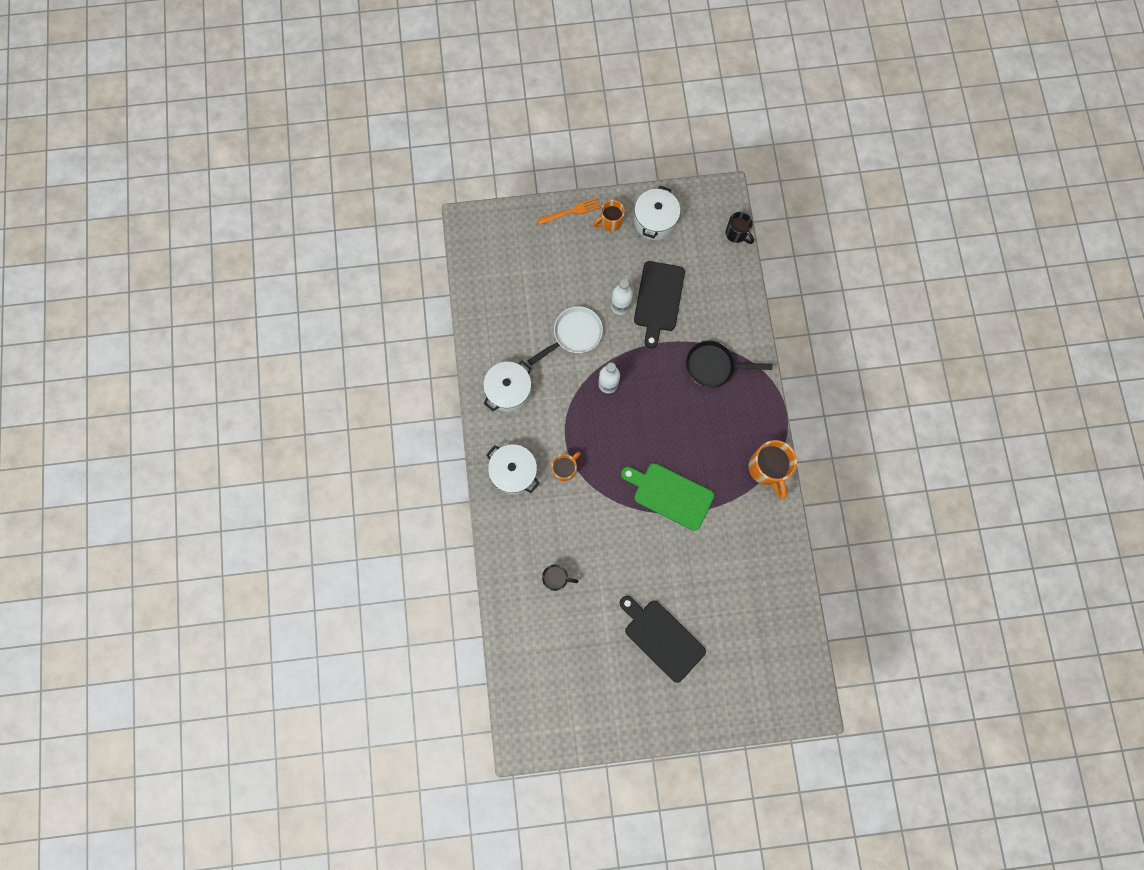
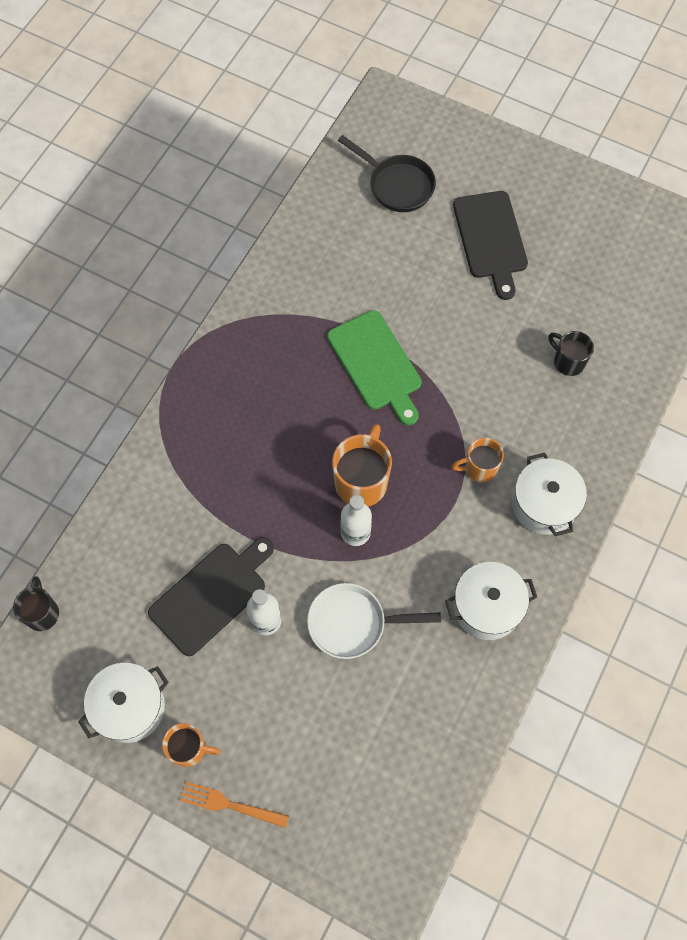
camera: 145 degrees left, 10 degrees down
black pan [686,340,773,388] -> black pan moved to [338,135,436,212]
orange mug [749,440,797,499] -> orange mug moved to [332,424,392,507]

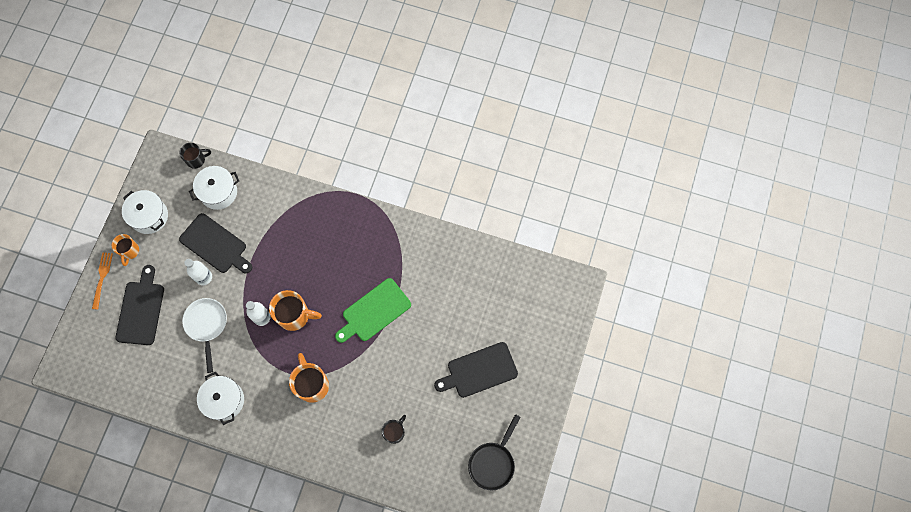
camera: 80 degrees right, 5 degrees up
black pan [338,135,436,212] -> black pan moved to [468,414,521,490]
orange mug [452,438,504,482] -> orange mug [289,353,329,403], size x1.61
white pot [512,453,587,536] -> white pot moved to [189,166,239,210]
none -> black cutting board [115,265,164,345]

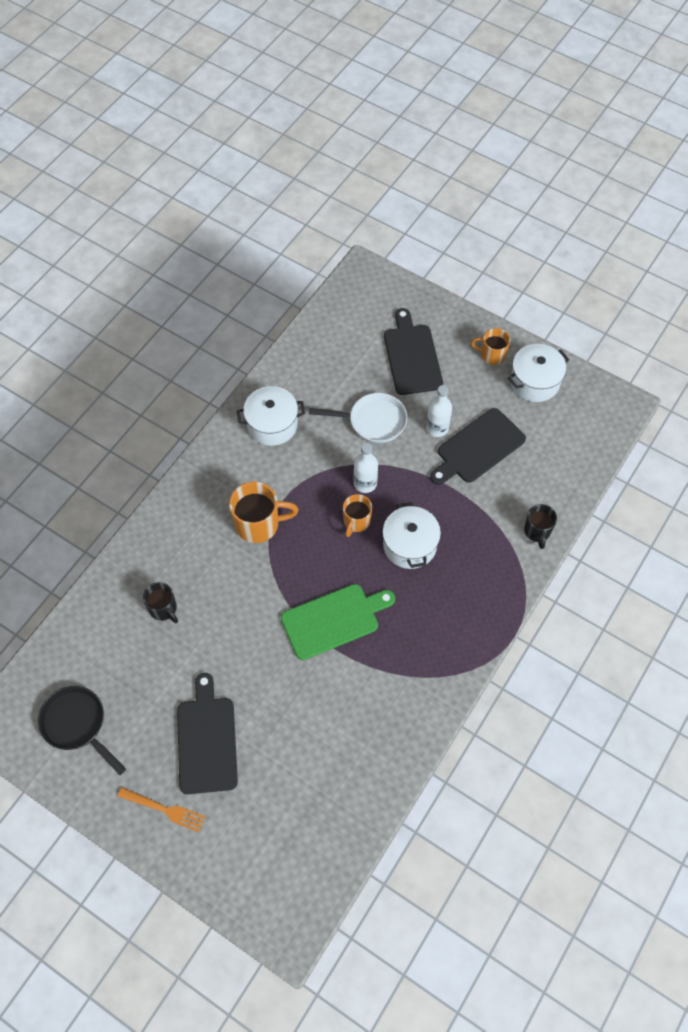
camera: 105 degrees right, 10 degrees down
orange fork [92,252,113,310] -> orange fork moved to [117,787,205,832]
black cutting board [115,265,164,345] -> black cutting board turned 120 degrees counterclockwise [384,308,443,395]
black mug [179,143,211,169] -> black mug moved to [524,504,557,549]
white pot [189,166,239,210] -> white pot moved to [382,502,441,569]
orange mug [269,290,322,331] -> orange mug [343,494,372,537], size x0.62
green cutting board [335,278,411,343] -> green cutting board turned 90 degrees clockwise [281,584,395,660]

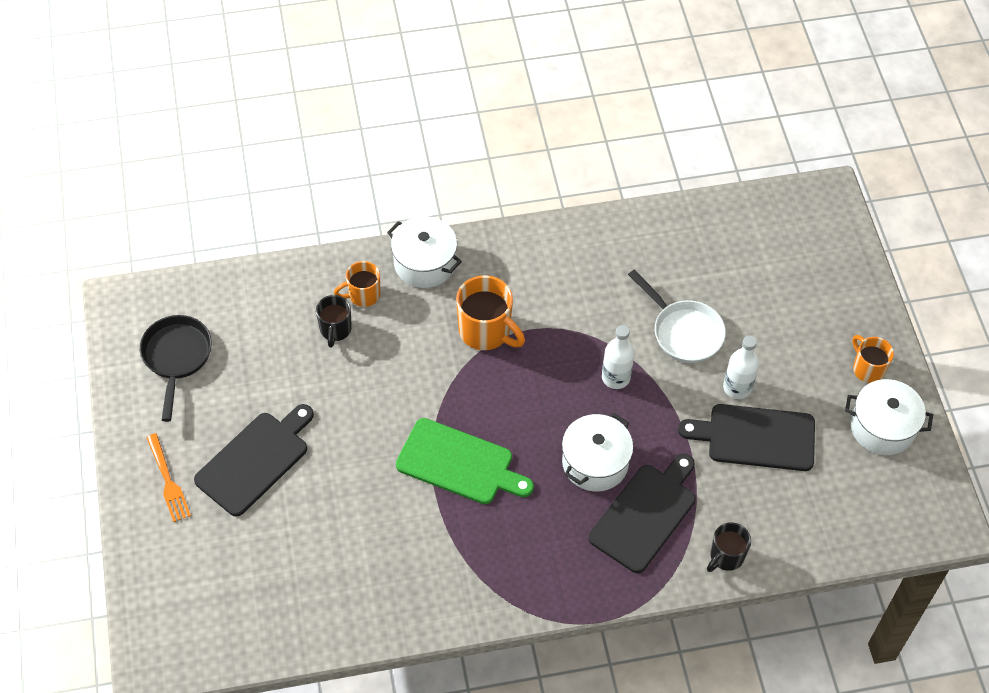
camera: 45 degrees right, 5 degrees down
white pot [237,386,305,446] -> white pot moved to [387,216,462,288]
orange mug [343,494,372,537] -> orange mug moved to [334,261,380,307]
black cutting board [384,308,443,395] -> black cutting board moved to [588,454,696,573]

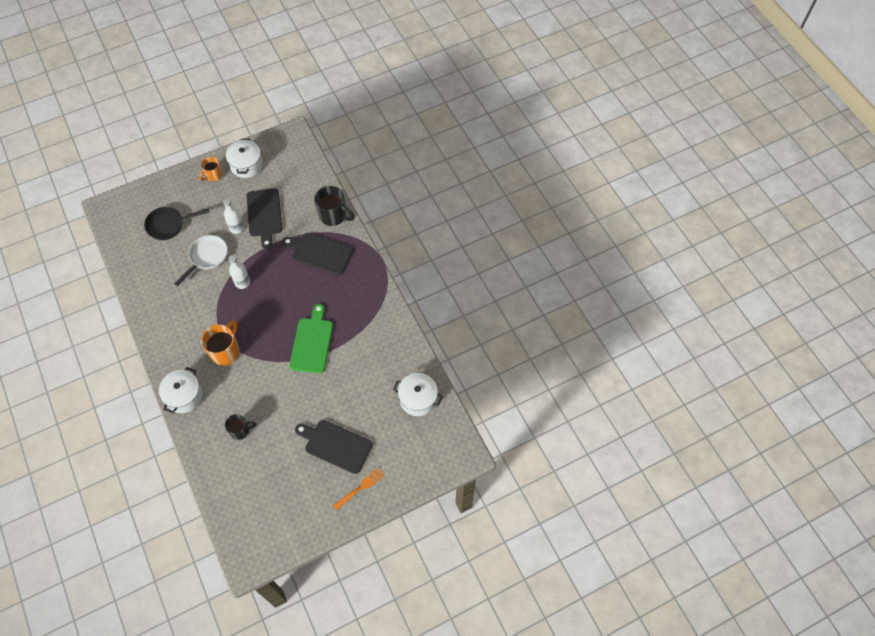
camera: 105 degrees left, 5 degrees up
black pan [140,315,212,422] -> black pan moved to [144,207,209,240]
orange mug [334,261,380,307] -> none
white pot [562,413,633,492] -> white pot moved to [393,373,443,416]
black mug [707,522,751,572] -> black mug [314,186,355,226], size x1.61

